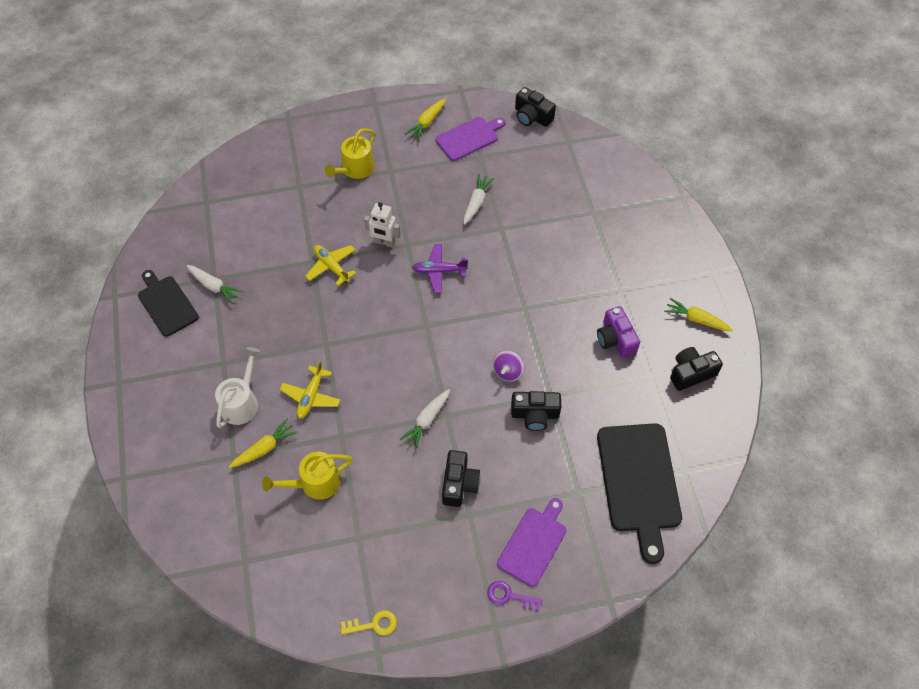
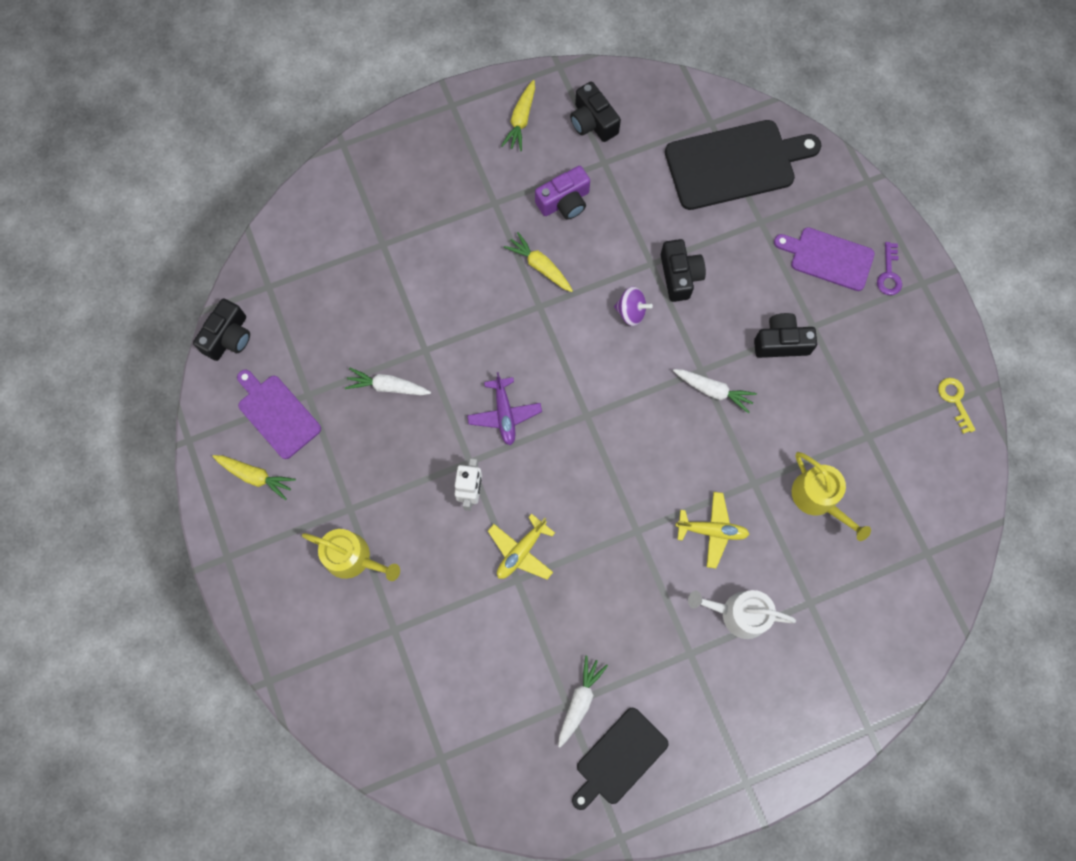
camera: 100 degrees left, 15 degrees up
yellow carrot [229,419,298,468] -> yellow carrot moved to [504,232,573,292]

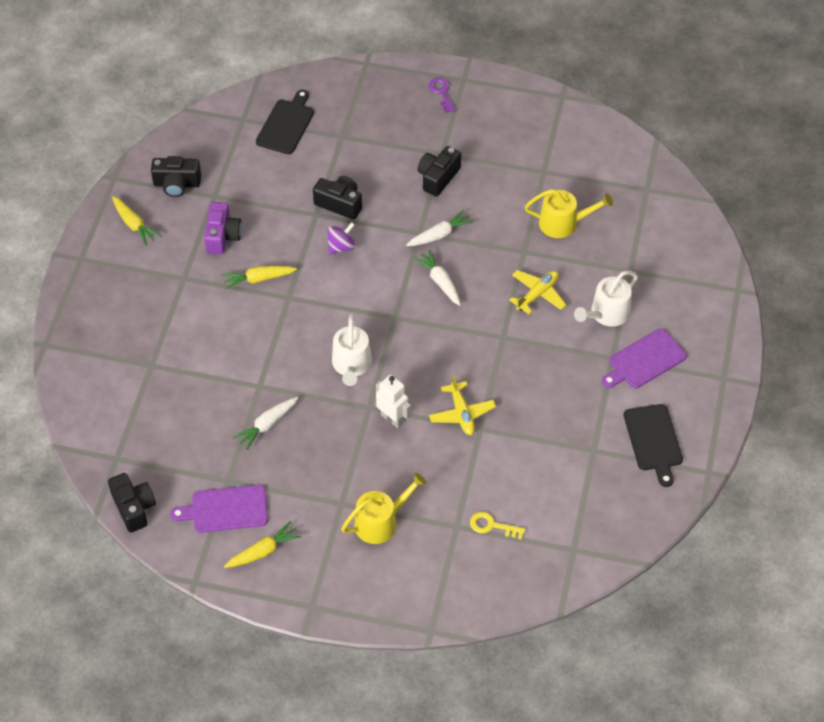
camera: 55 degrees left, 20 degrees down
purple plane [467,372,542,445] -> white watering can [332,314,372,386]
white carrot [558,656,608,747] -> white carrot moved to [414,250,461,306]
black cutting board [665,120,821,210] -> black cutting board [256,90,314,154], size x0.62
purple cutting board [774,227,875,291] -> purple cutting board moved to [602,328,687,388]
purple key [877,242,902,295] -> purple key turned 150 degrees counterclockwise [429,77,455,113]
yellow key [938,378,975,434] -> yellow key moved to [470,512,525,539]

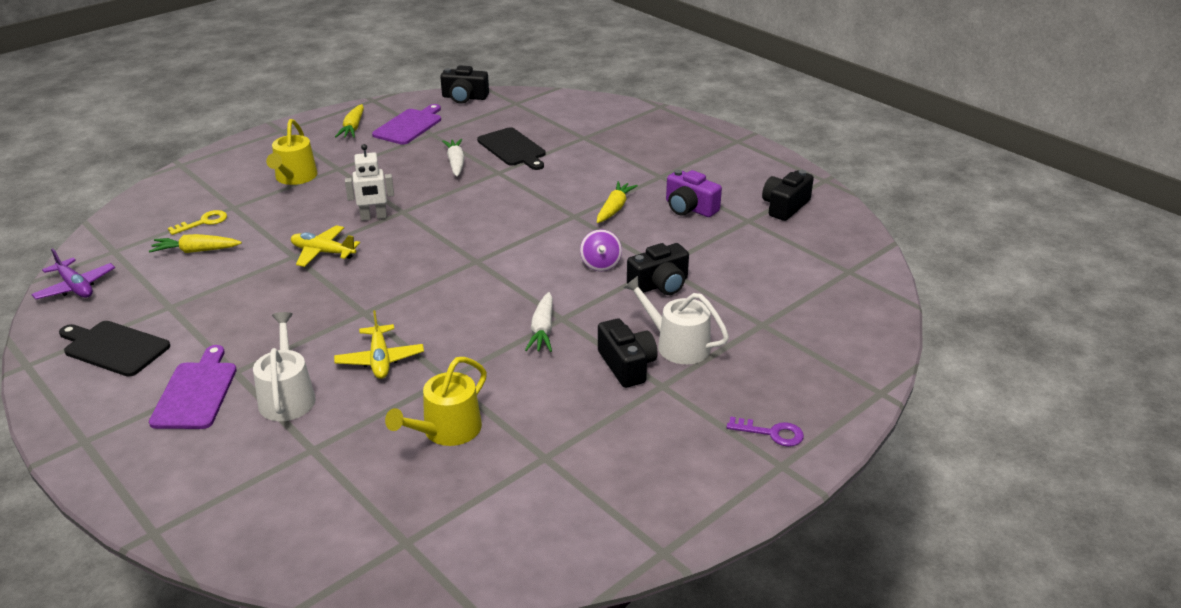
camera: 125 degrees right, 20 degrees down
yellow carrot [112,196,161,246] -> yellow carrot moved to [149,234,242,253]
black cutting board [256,90,314,154] -> black cutting board moved to [477,127,545,170]
white watering can [332,314,372,386] -> white watering can moved to [623,276,729,364]
white carrot [414,250,461,306] -> none
none -> purple plane [31,248,115,299]

